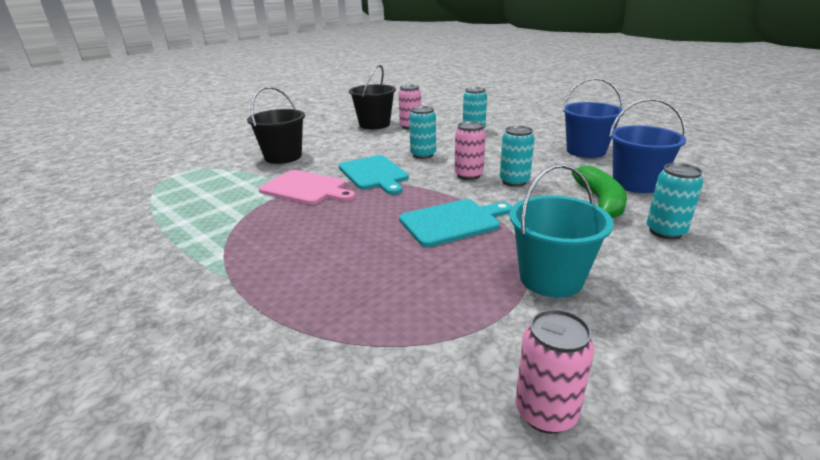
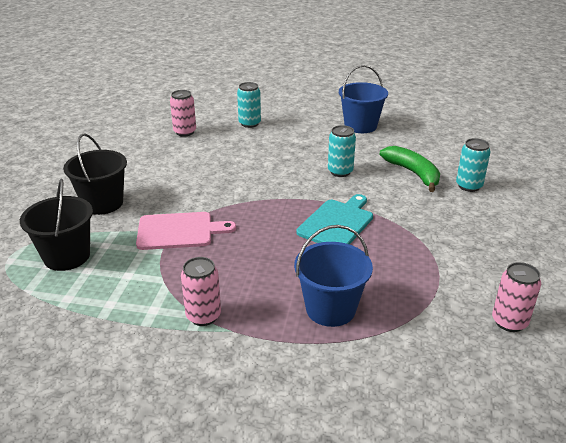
camera: 35 degrees left, 5 degrees up
turquoise cutting board [339,155,409,195] -> none
black bucket [349,65,396,129] -> black bucket moved to [20,179,93,271]
turquoise can [409,106,436,159] -> none
pink can [455,121,486,180] -> pink can moved to [181,257,221,326]
turquoise bucket [509,164,614,298] -> none
blue bucket [609,98,686,193] -> blue bucket moved to [294,225,373,327]

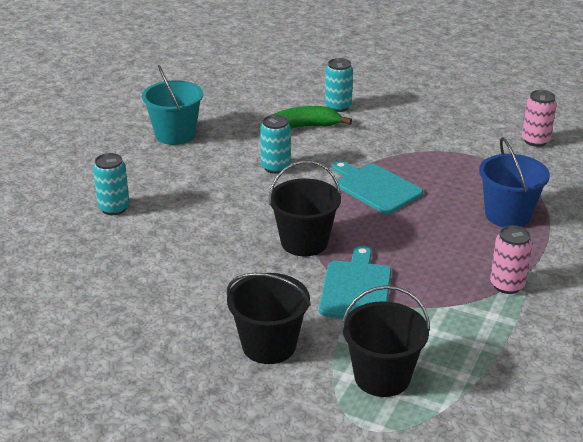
camera: 75 degrees left, 0 degrees up
pink cutting board [136,212,236,250] -> turquoise cutting board [319,246,391,318]
pink can [170,90,196,137] -> none
blue bucket [339,65,388,133] -> turquoise bucket [142,65,203,145]
none -> black bucket [269,160,341,256]

